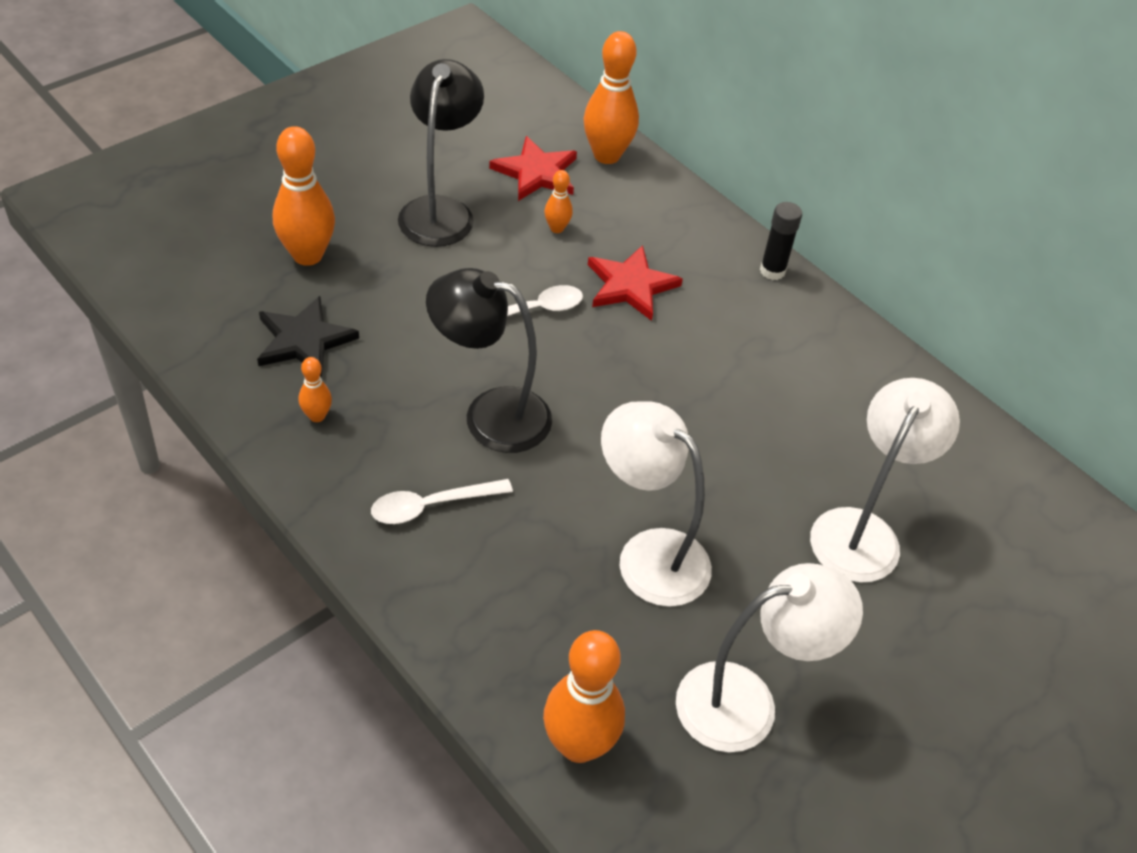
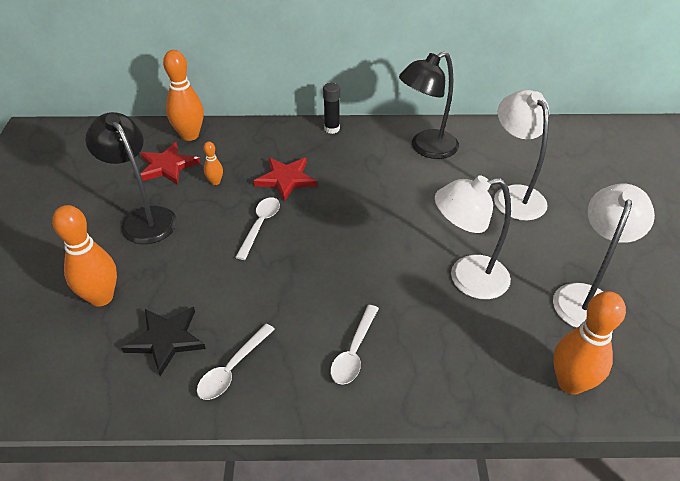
camera: 45 degrees left, 5 degrees down
orange bowling pin [299,357,332,422] -> white spoon [197,324,275,400]
black lamp [426,268,552,453] -> black lamp moved to [399,51,459,159]

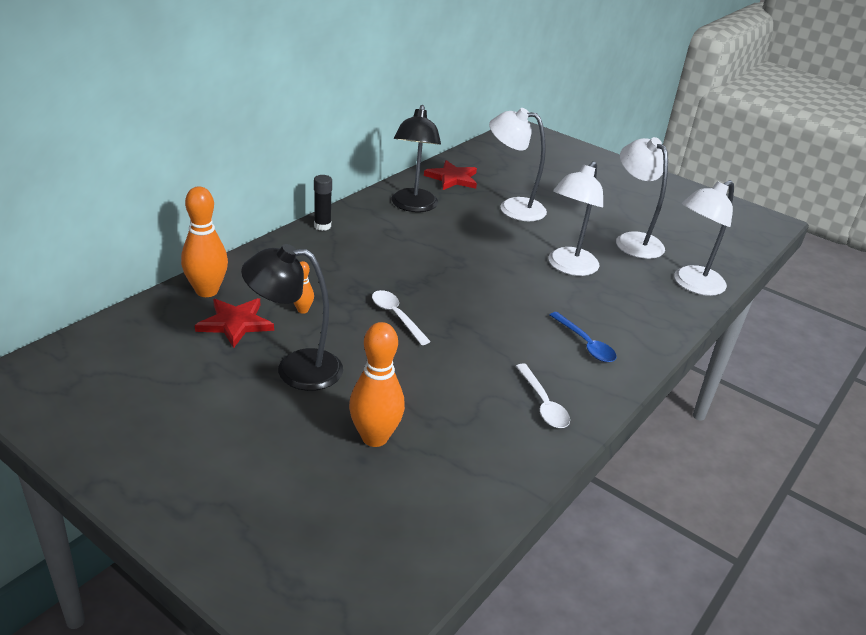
camera: 55 degrees left, 10 degrees down
black star [121,307,206,376] -> none
red star [253,158,317,201] -> red star moved to [424,160,477,190]
white spoon [330,305,379,385] -> blue spoon [550,312,617,362]
orange bowling pin [553,291,626,395] -> white lamp [674,180,734,296]

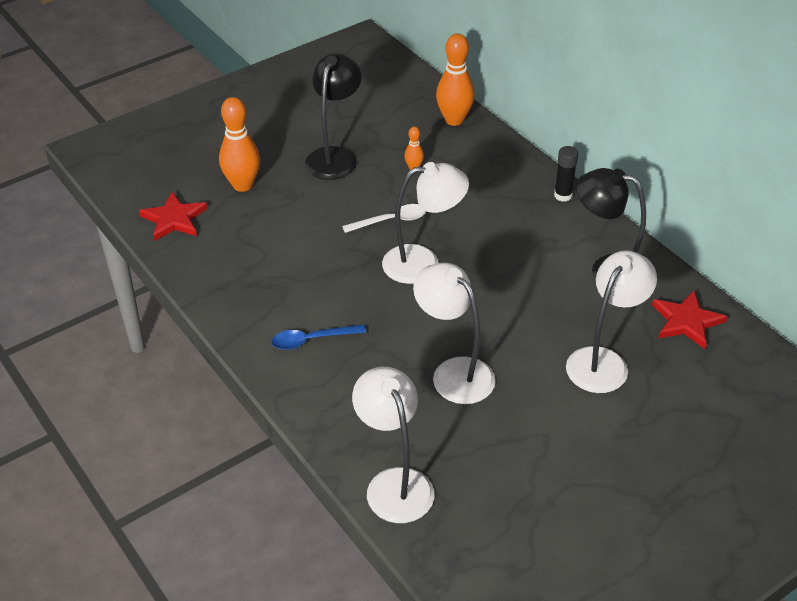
camera: 110 degrees right, 10 degrees up
red star [195,298,274,348] -> red star moved to [139,192,208,241]
white spoon [516,363,570,428] -> none
white lamp [616,137,668,259] -> white lamp moved to [382,162,469,284]

